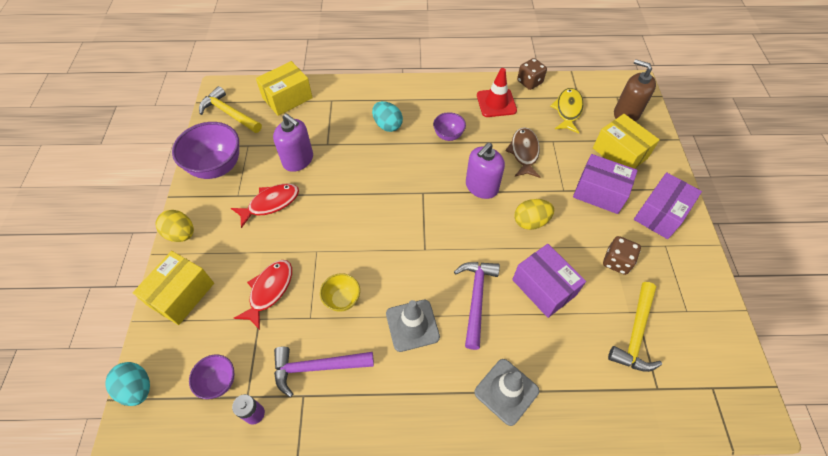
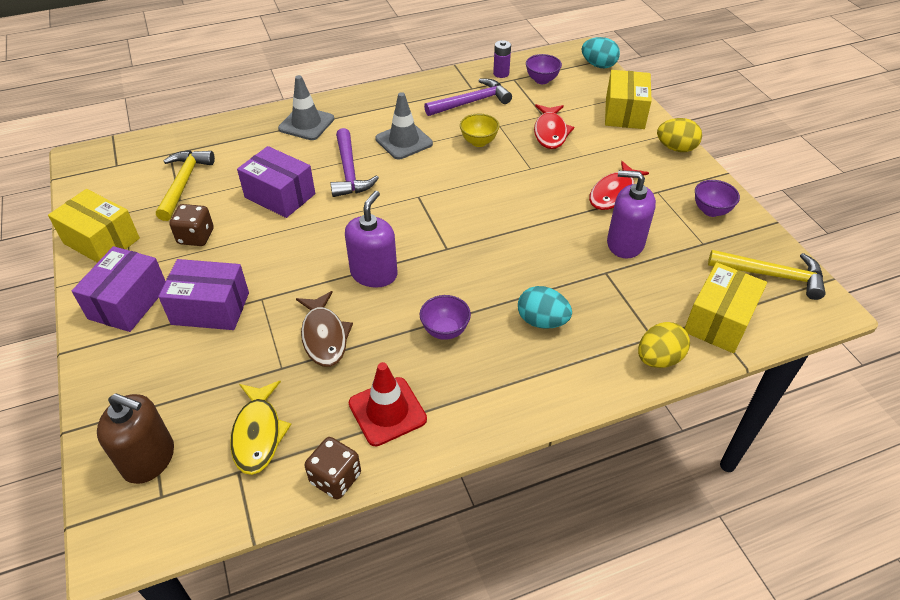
camera: 160 degrees right, 10 degrees down
purple bowl [172,122,239,179] -> purple bowl [695,180,740,217], size x0.53
yellow egg [514,199,554,230] -> yellow egg moved to [638,322,690,368]
yellow box [593,114,660,169] -> yellow box moved to [48,189,140,263]

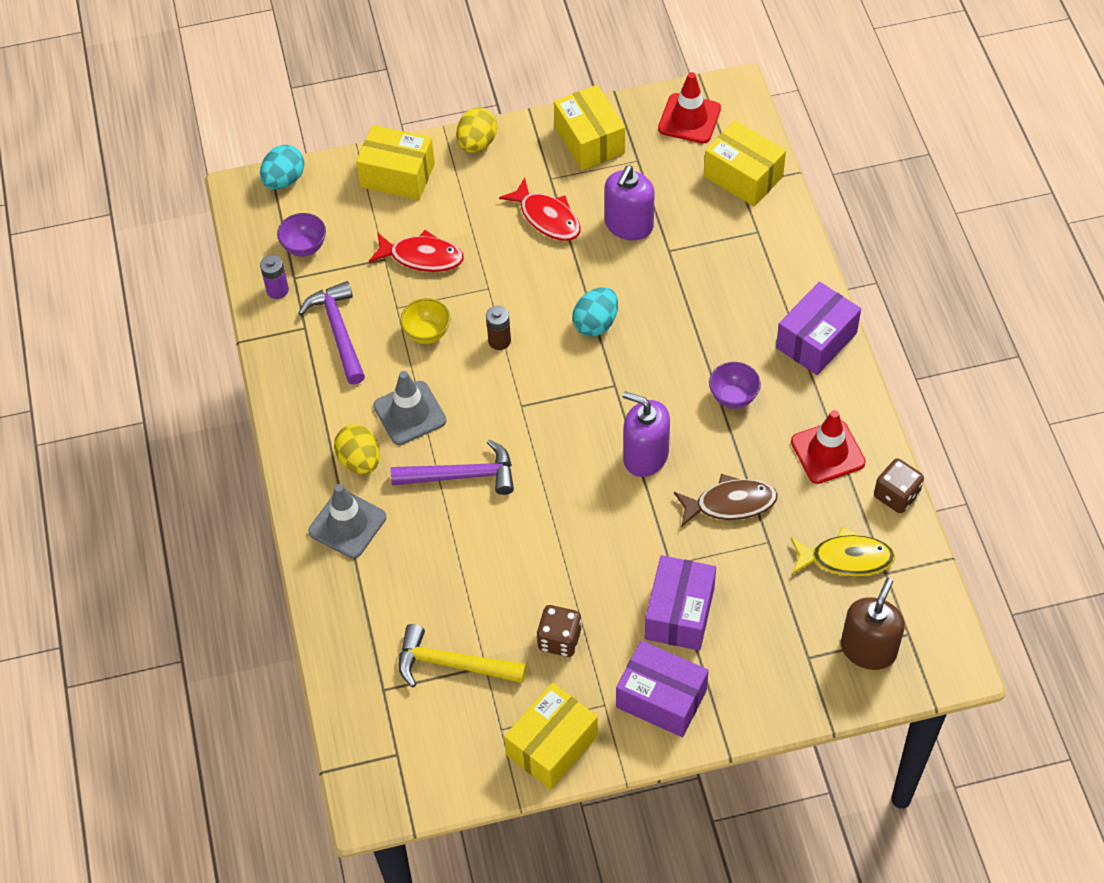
camera: 80 degrees left, 10 degrees up
purple box [237,146,315,218] -> purple box moved to [776,282,861,375]
turquoise egg [518,286,572,329] -> turquoise egg moved to [572,287,618,337]
yellow egg [638,322,690,368] -> yellow egg moved to [334,424,380,474]
purple bowl [695,180,740,217] -> yellow box [554,85,625,170]
yellow hammer [708,250,826,300] -> red traffic cone [658,72,721,144]
none -> brown battery [486,306,511,350]

